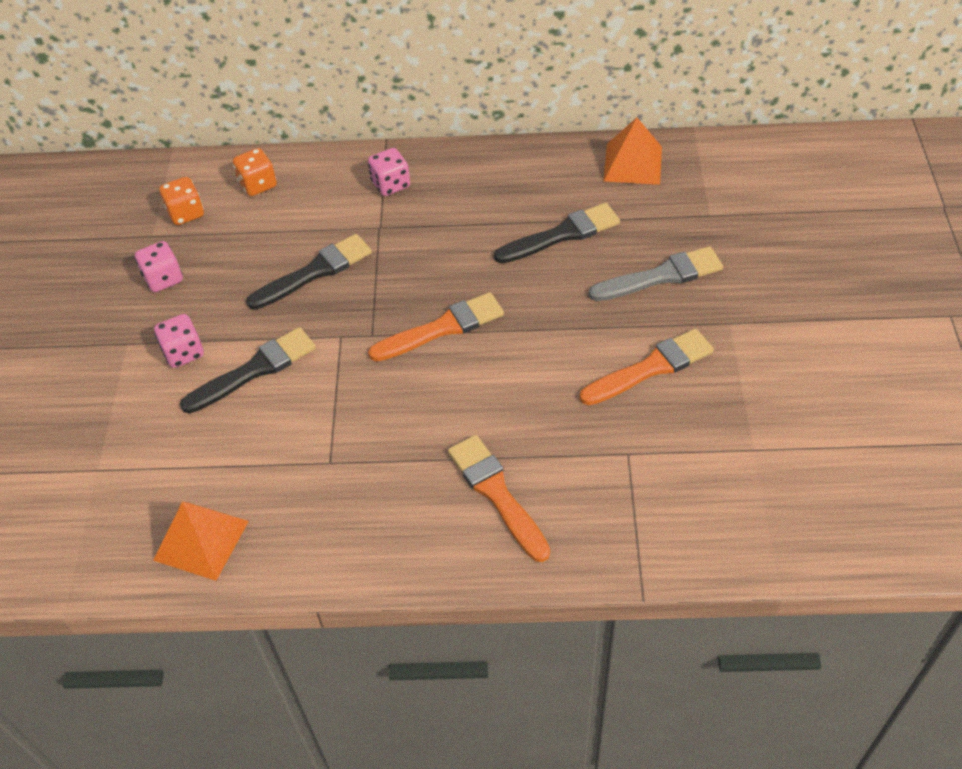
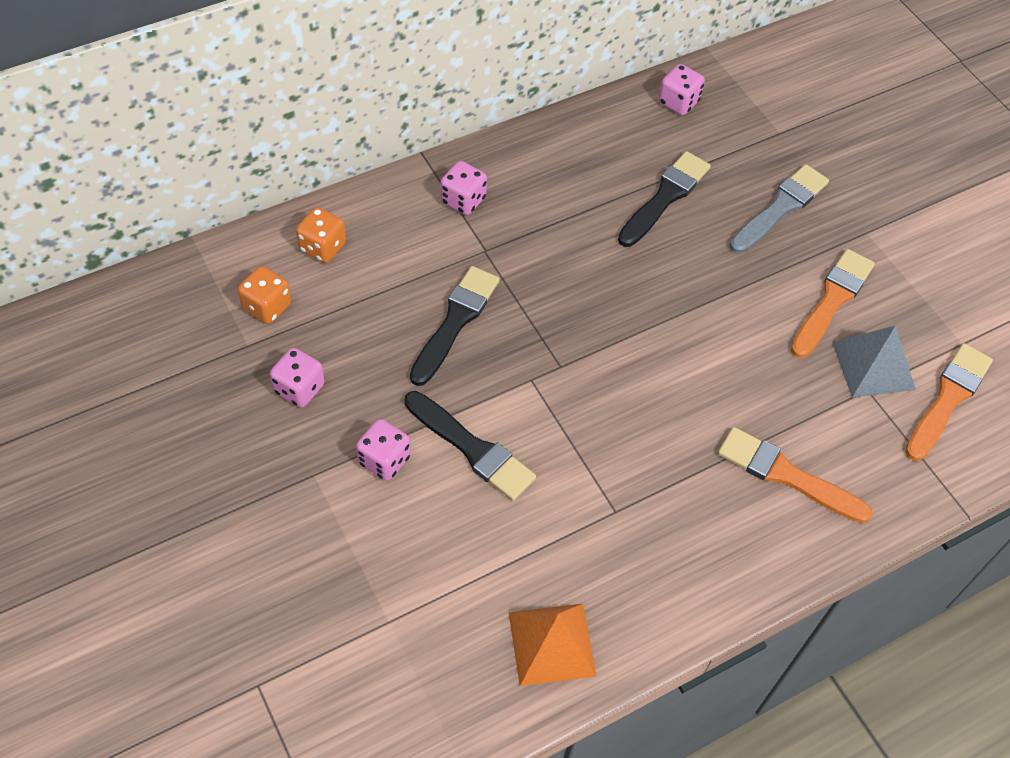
camera: 35 degrees left, 5 degrees up
black brush [180,327,316,413] -> black brush turned 105 degrees clockwise [404,391,536,501]
orange brush [368,292,504,362] -> orange brush moved to [905,343,993,461]
orange pyramid [603,117,662,185] -> pink dice [658,64,705,115]
none -> grey pyramid [832,326,916,398]

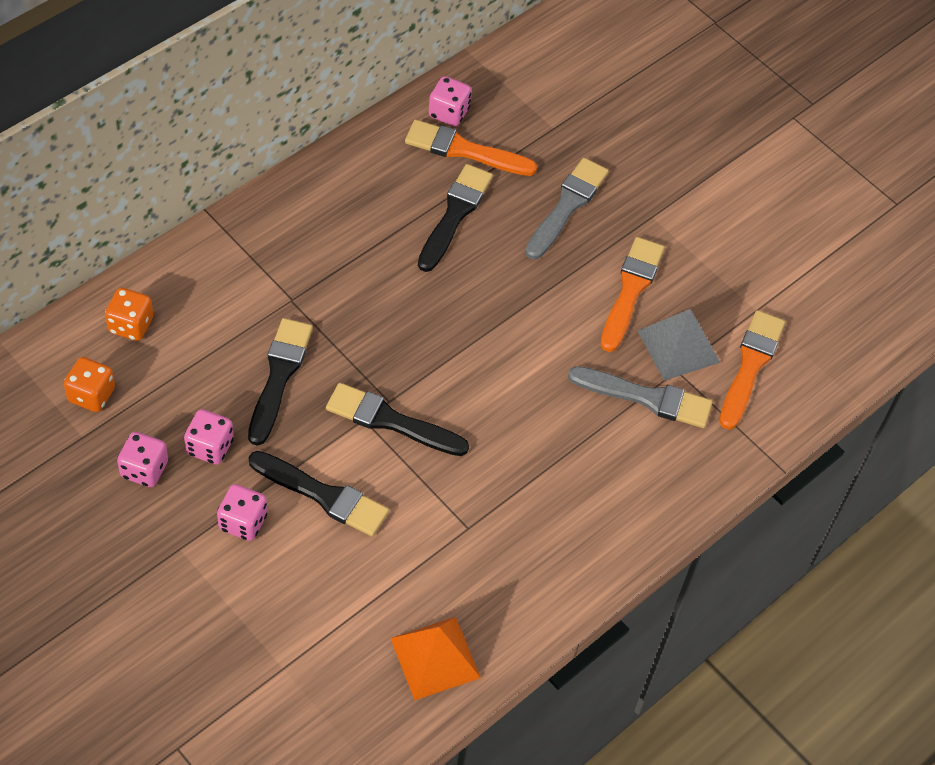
camera: 15 degrees left, 0 degrees up
pink dice [440,161,487,215] -> pink dice moved to [184,409,234,465]
orange brush [718,427,873,523] -> orange brush moved to [405,120,537,176]
none -> black brush [326,383,469,456]
none -> grey brush [568,366,713,428]

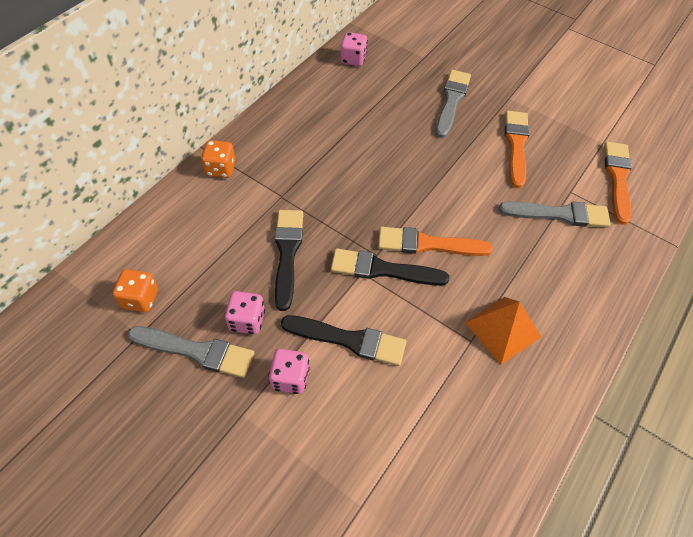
camera: 10 degrees left, 0 degrees up
orange dice [105,288,153,341] -> orange dice moved to [201,140,235,178]
pink dice [117,432,168,487] -> grey brush [128,326,254,378]
orange pyramid [390,617,481,700] -> orange pyramid moved to [465,297,541,365]
orange brush [405,120,537,176] -> orange brush moved to [378,227,493,256]
black brush [418,164,493,272] -> none
grey pyramid [638,309,720,381] -> none

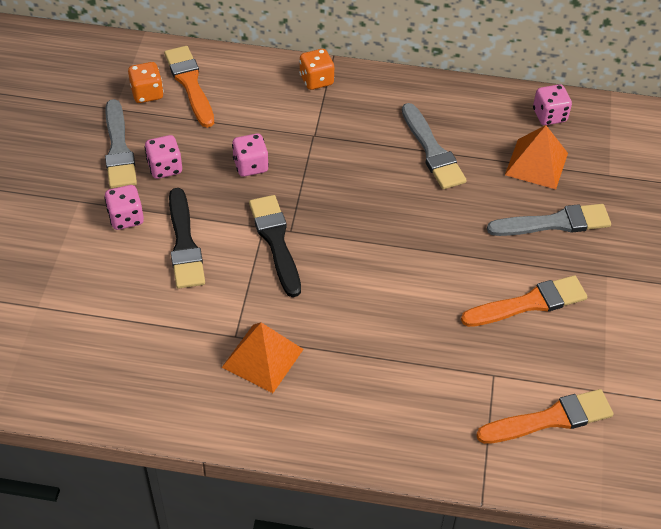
camera: 65 degrees right, 5 degrees down
black brush [275,210,303,311] -> pink dice [232,134,269,177]
orange brush [378,227,493,256] -> orange brush moved to [164,46,214,128]
grey brush [498,202,611,228] -> grey brush moved to [402,103,467,189]
none -> orange pyramid [505,125,568,189]

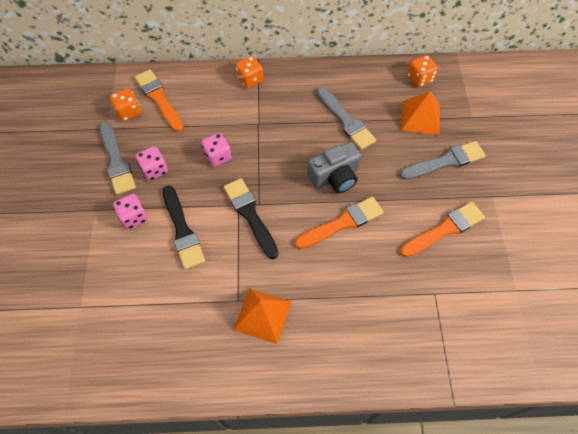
camera: 10 degrees left, 10 degrees up
orange brush [476,389,614,444] -> orange brush moved to [295,197,384,249]
pink dice [533,84,572,125] -> orange dice [408,55,438,87]
none -> grey camera [307,142,361,193]

